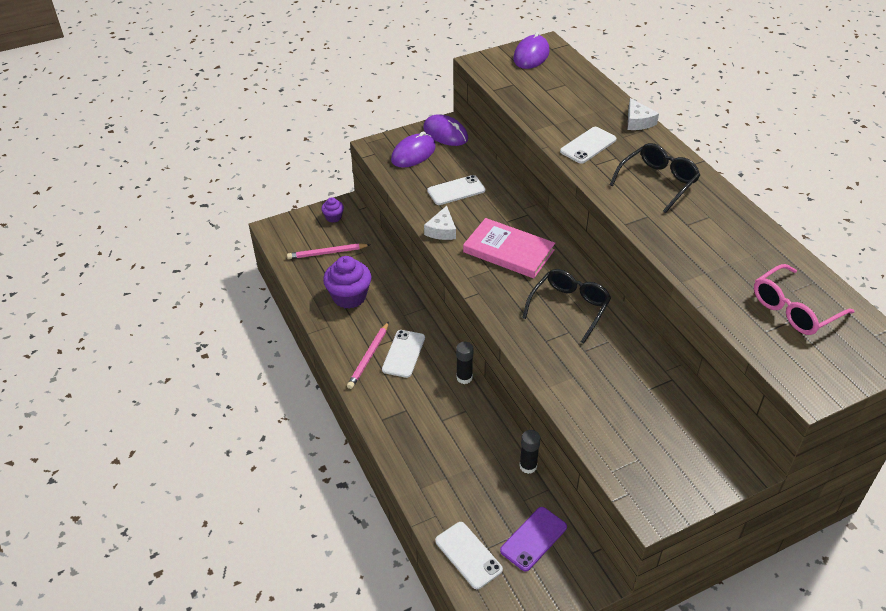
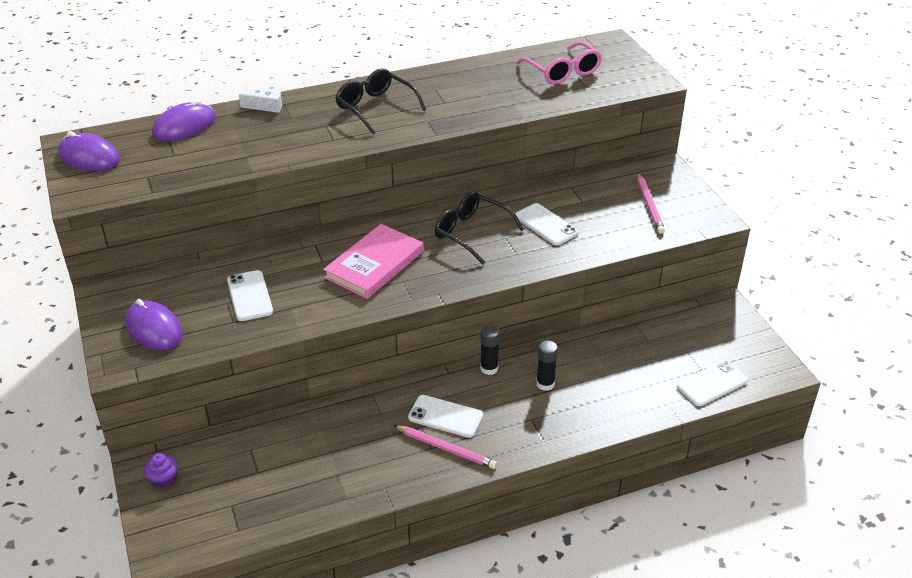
camera: 85 degrees left, 5 degrees down
pink pencil [287,243,370,259] -> pink pencil moved to [637,173,665,234]
purple cupcake [323,256,372,309] -> none
purple mouse [423,114,468,146] -> purple mouse moved to [152,100,216,141]
white cheese [424,206,456,240] -> none
purple phone [500,507,567,571] -> none
black glue stick [519,430,541,474] -> black glue stick moved to [536,340,558,391]
white phone [560,127,617,164] -> white phone moved to [515,203,579,246]

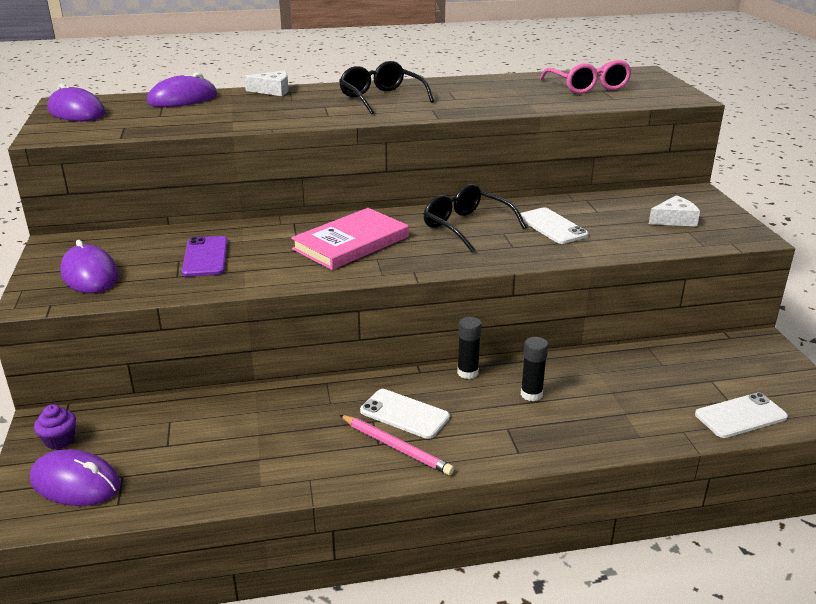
camera: 10 degrees right, 10 degrees down
white phone [227,270,273,321] -> purple phone [182,236,228,277]
pink pencil [637,173,665,234] -> white cheese [649,195,700,226]
none -> purple mouse [30,449,121,506]

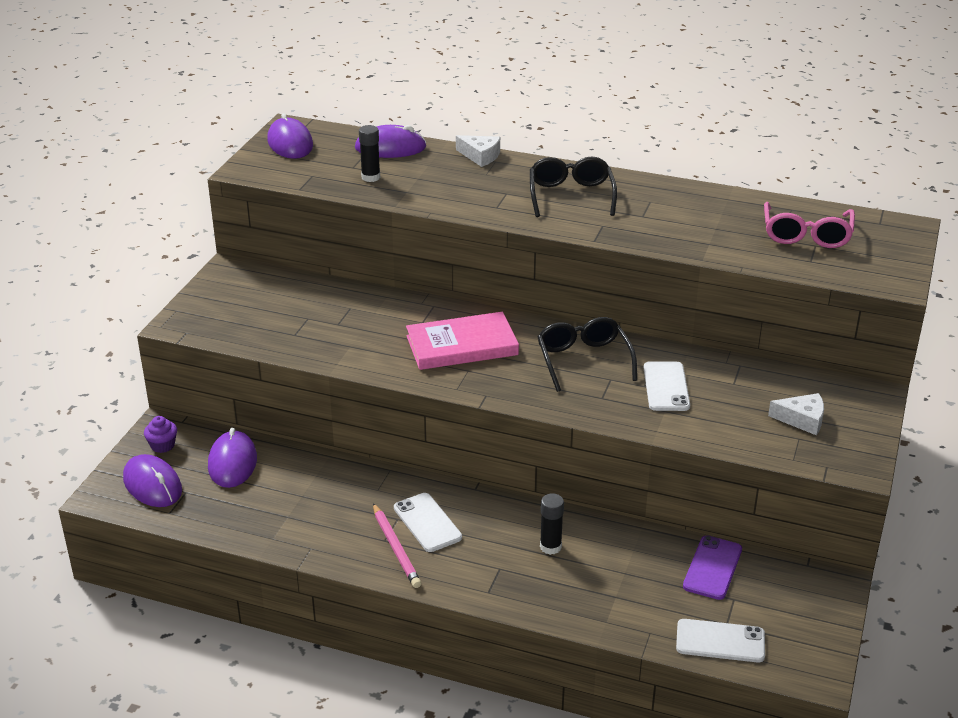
camera: 30 degrees right, 5 degrees up
purple mouse [60,240,119,293] -> purple mouse moved to [208,428,257,488]
purple phone [182,236,228,277] -> purple phone moved to [683,536,742,600]
black glue stick [457,317,482,379] -> black glue stick moved to [359,125,380,182]

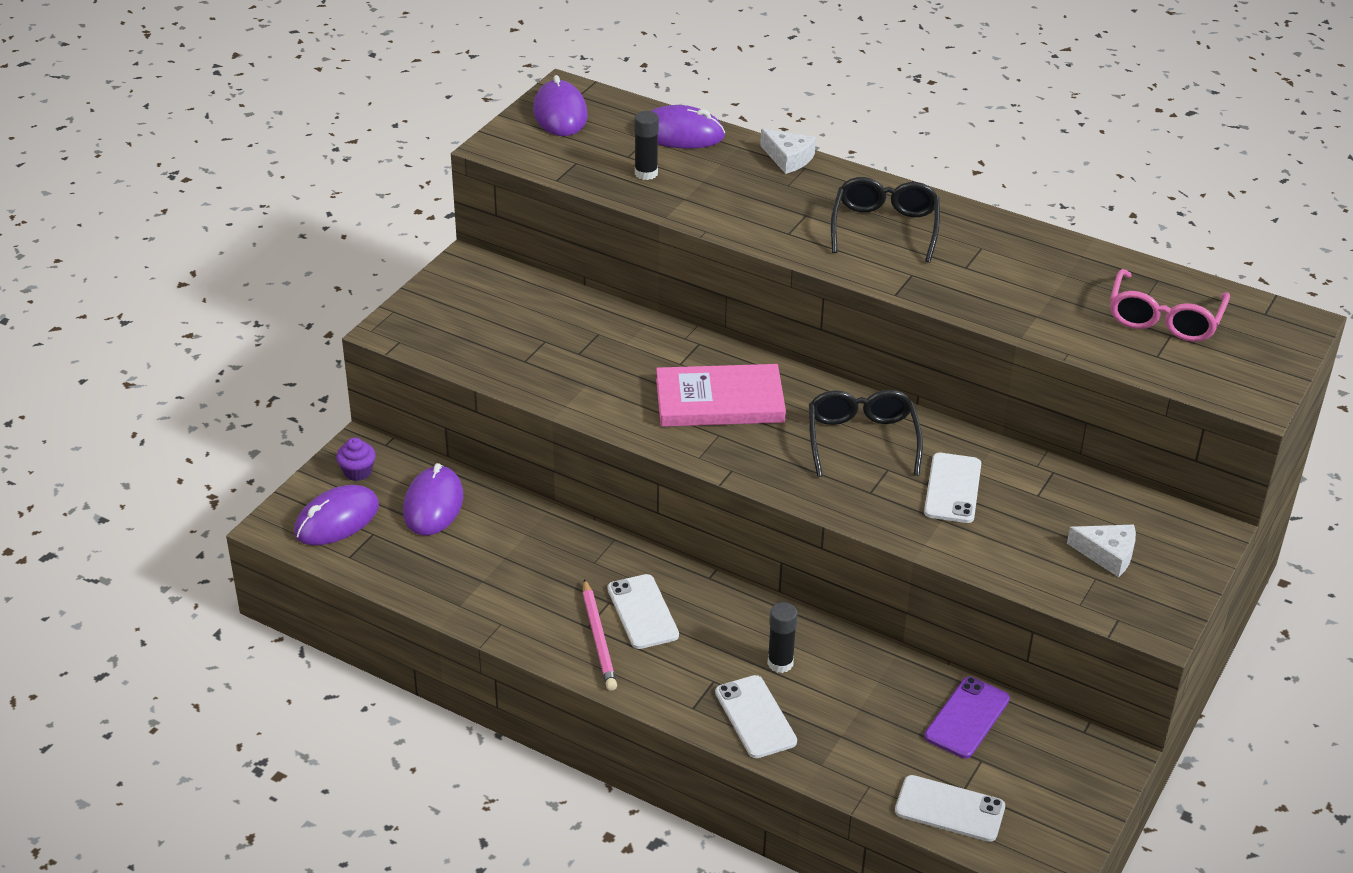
camera: 10 degrees right, 5 degrees up
purple mouse [123,454,182,507] -> purple mouse turned 75 degrees clockwise [294,485,379,545]
none -> white phone [715,675,797,758]

